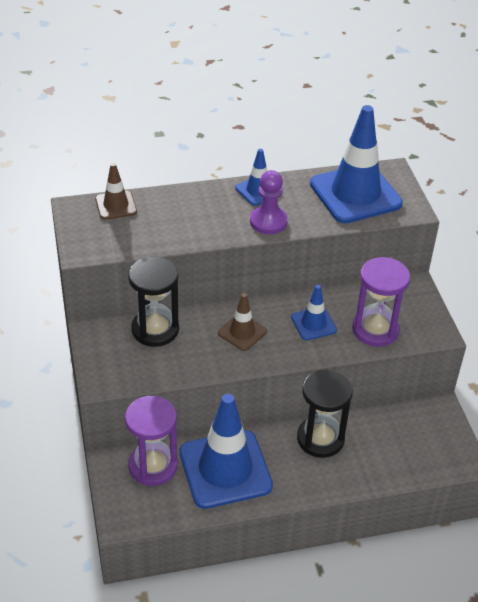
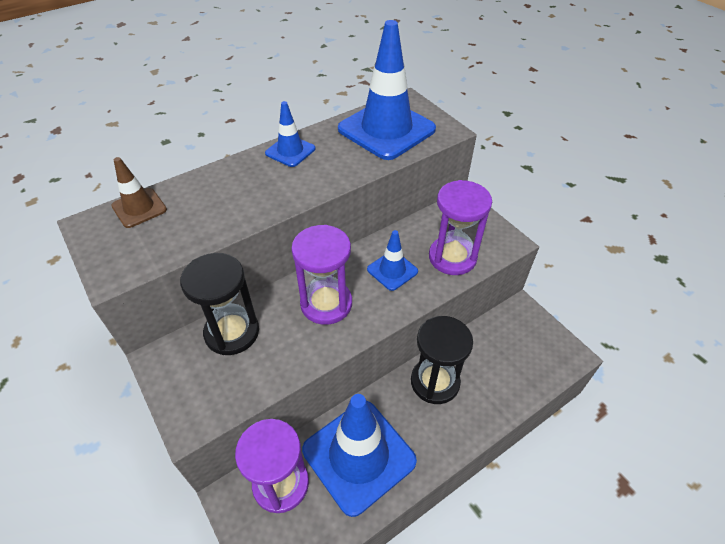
camera: 20 degrees left, 5 degrees up
brown traffic cone [218,293,267,351] -> purple hourglass [291,225,352,325]
purple pawn [250,170,288,234] -> none

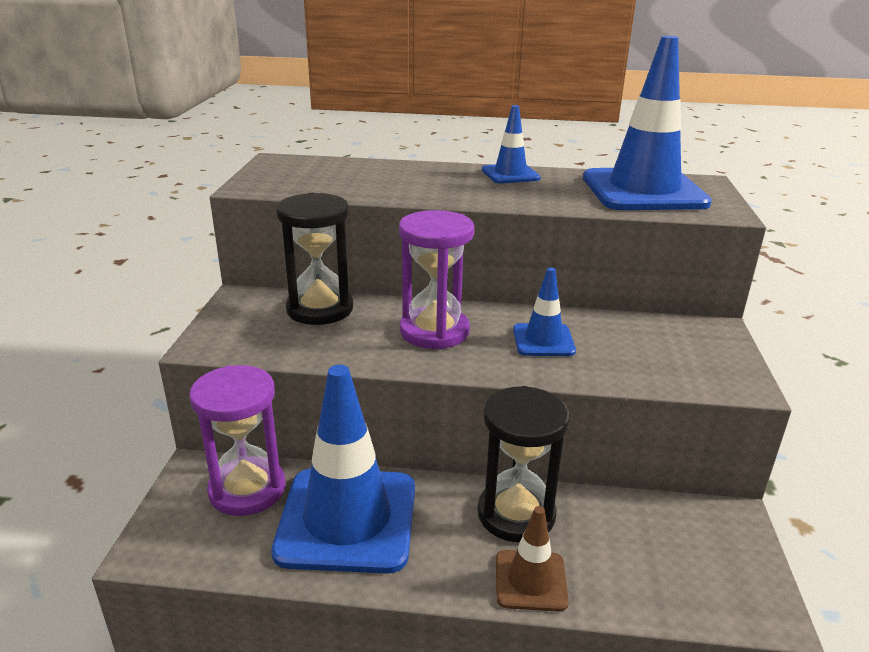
camera: 40 degrees right, 20 degrees down
brown traffic cone [111,157,167,228] -> brown traffic cone moved to [496,506,569,612]
purple hourglass [429,180,492,275] -> none

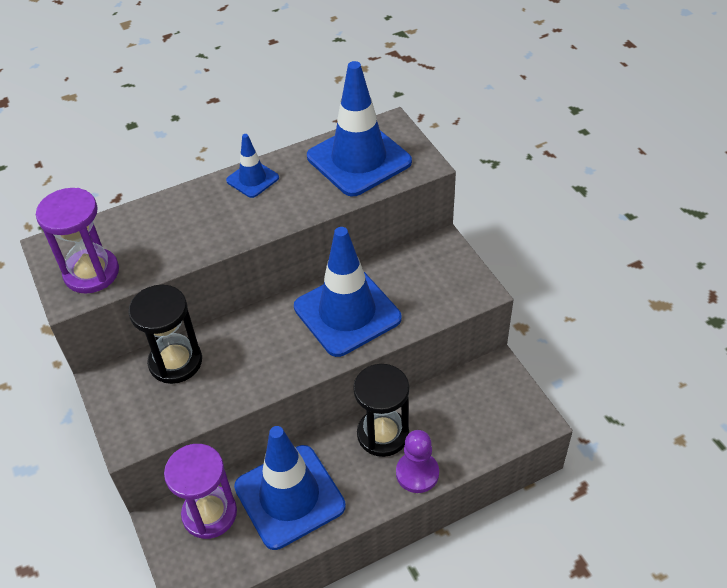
camera: 30 degrees left, 20 degrees up
purple hourglass [399,210,475,349] -> purple hourglass moved to [36,188,119,294]
brown traffic cone [496,506,569,612] -> purple pawn [396,430,439,493]
blue traffic cone [513,267,576,356] -> blue traffic cone [294,227,401,357], size x2.04

